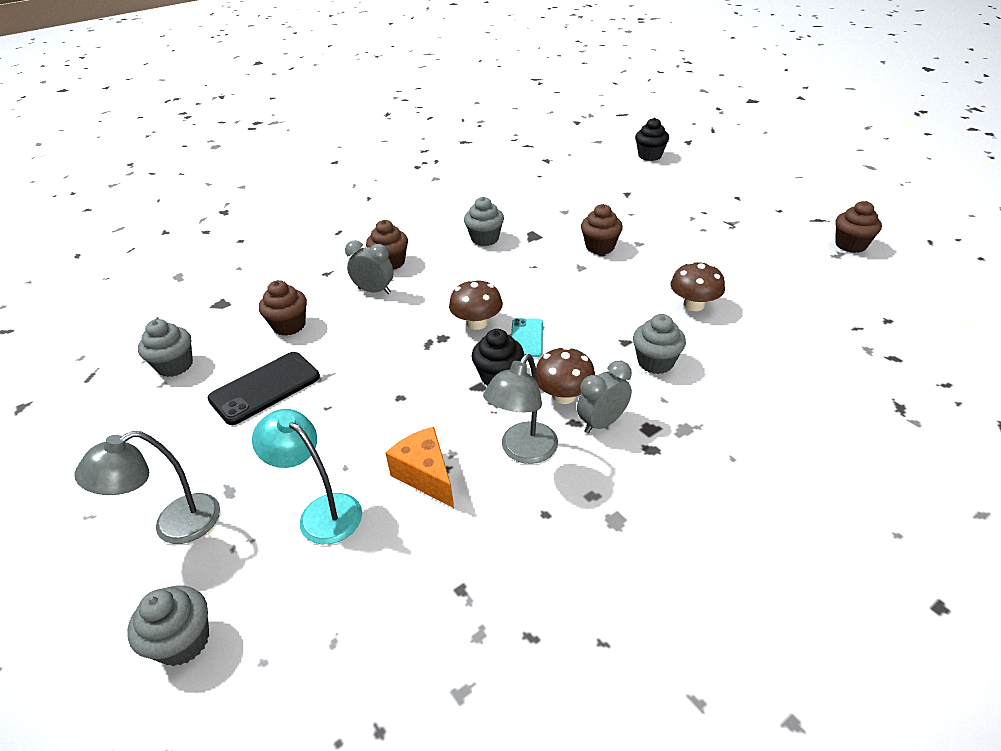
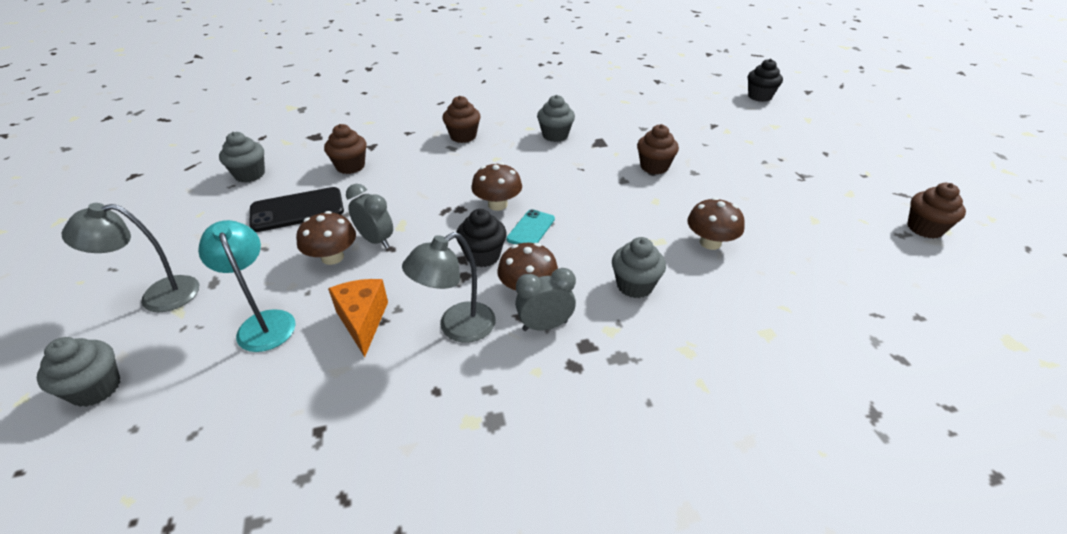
camera: 20 degrees right, 0 degrees up
grey clock [345,240,394,294] -> grey clock moved to [346,184,393,248]
none -> brown mushroom [296,211,356,265]

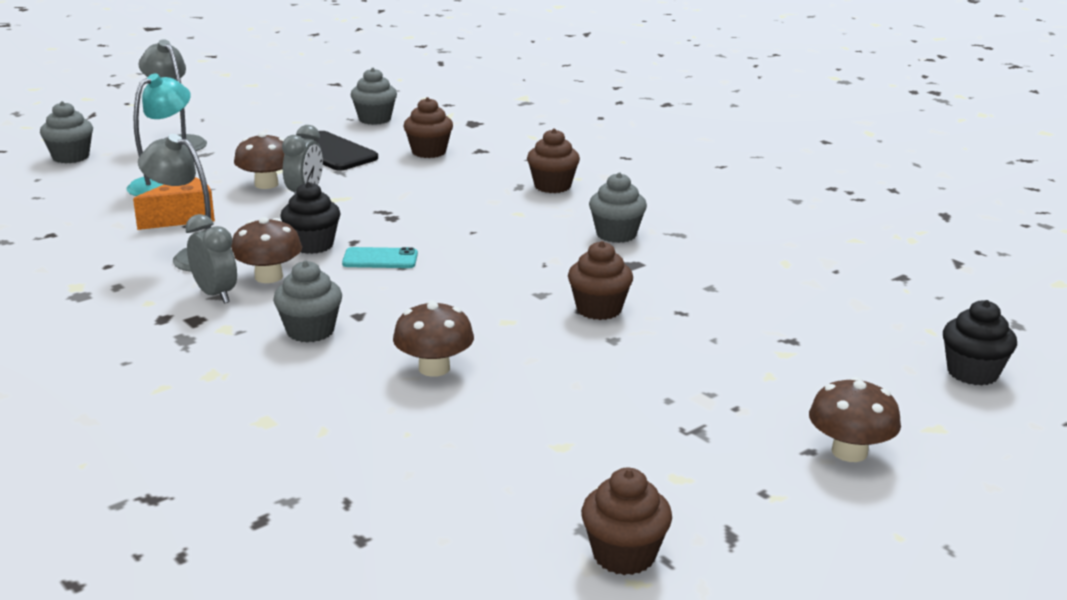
camera: 65 degrees right, 15 degrees down
brown mushroom [471,162,522,211] -> brown mushroom moved to [809,377,901,462]

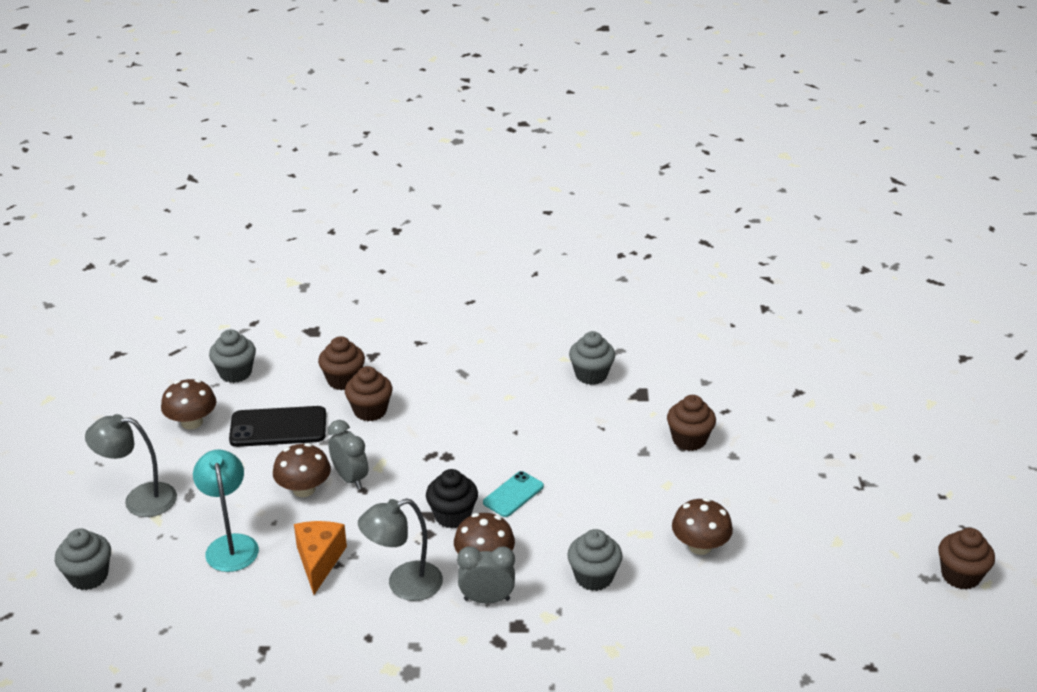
camera: 50 degrees left, 10 degrees up
brown cupcake [527,129,580,193] -> brown cupcake moved to [345,366,393,421]
brown mushroom [809,377,901,462] -> brown mushroom moved to [161,379,216,429]
black cupcake [943,300,1017,386] -> none

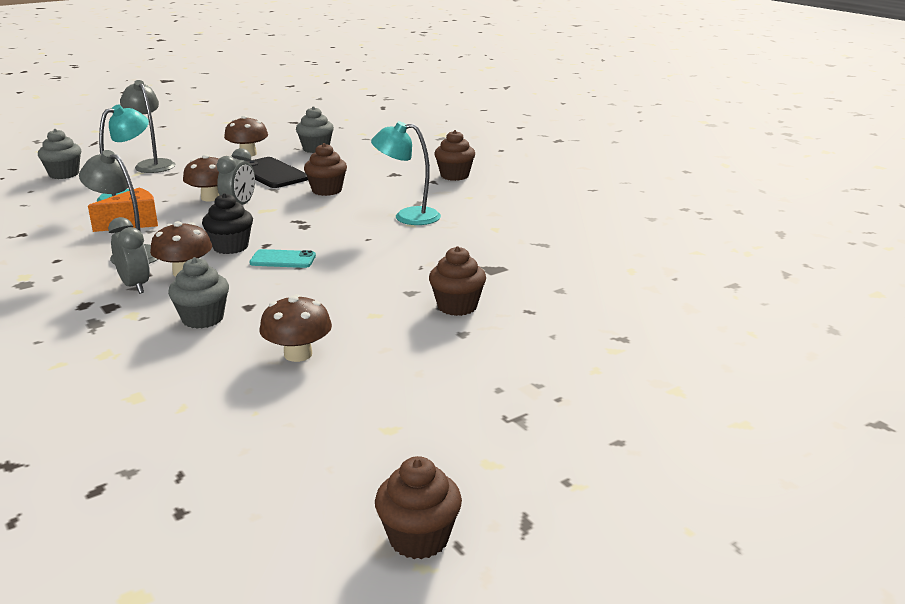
camera: 55 degrees right, 10 degrees down
brown cupcake [318,336,365,390] -> brown cupcake moved to [434,130,475,181]
grey cupcake [569,331,615,385] -> none
none -> turquoise lamp [371,121,441,225]

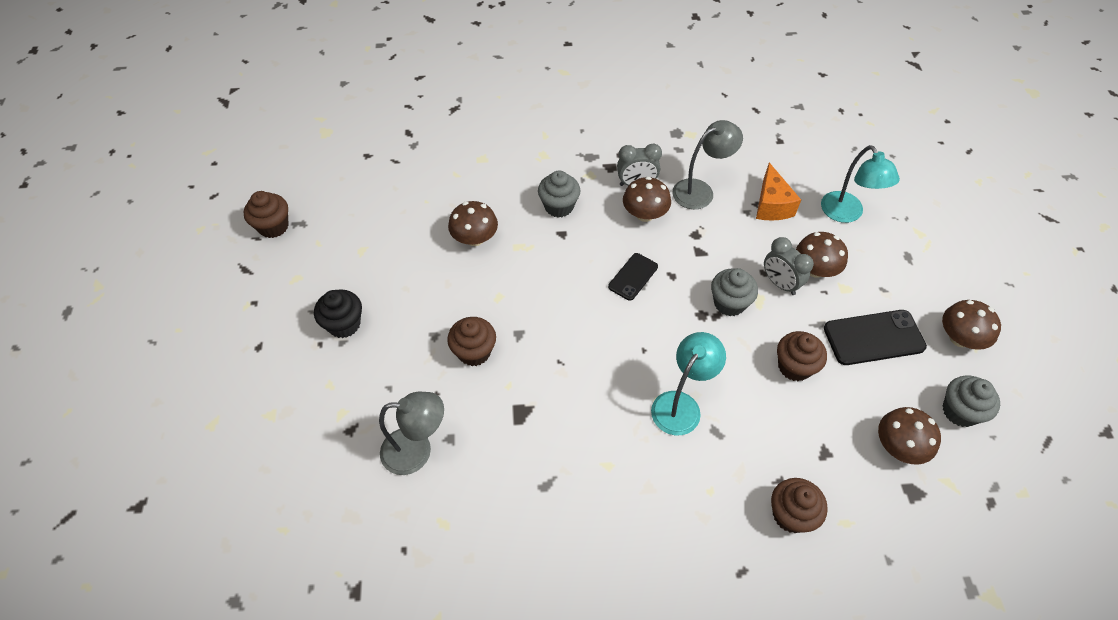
camera: 120 degrees right, 30 degrees up
grey cupcake [38,129,81,179] -> grey cupcake moved to [711,268,758,316]
grey lamp [120,80,175,173] -> grey lamp moved to [379,392,444,475]
black cupcake [202,193,253,254] -> black cupcake moved to [314,289,362,338]
turquoise phone [249,249,316,268] -> black phone [608,253,658,301]
none -> brown mushroom [878,407,941,465]

